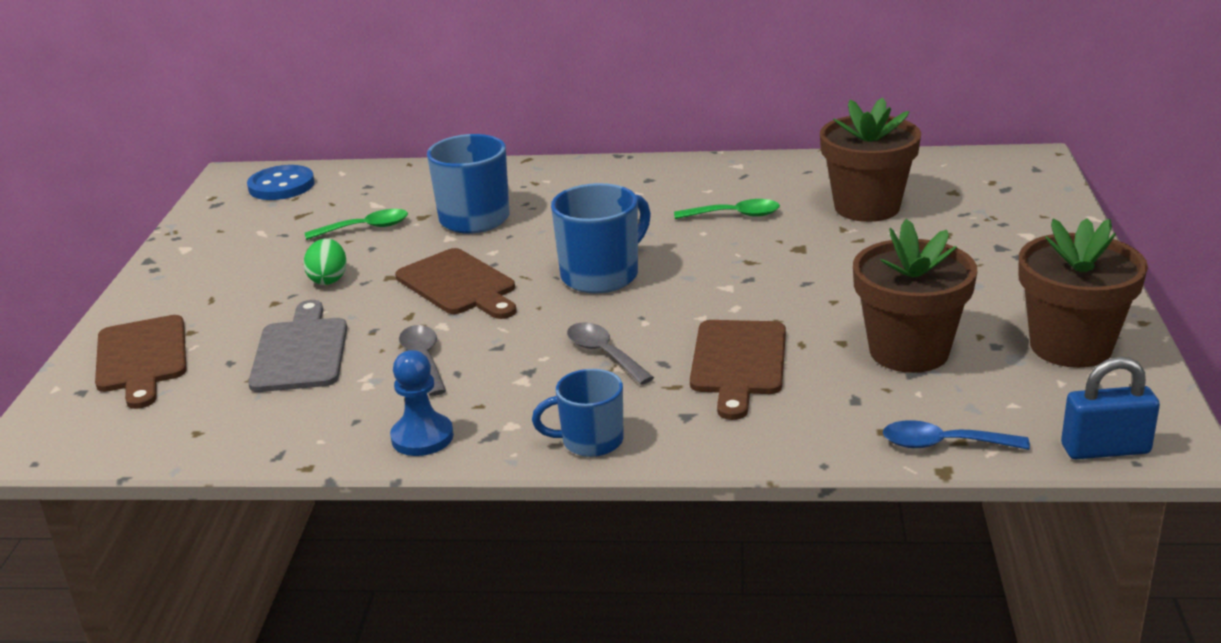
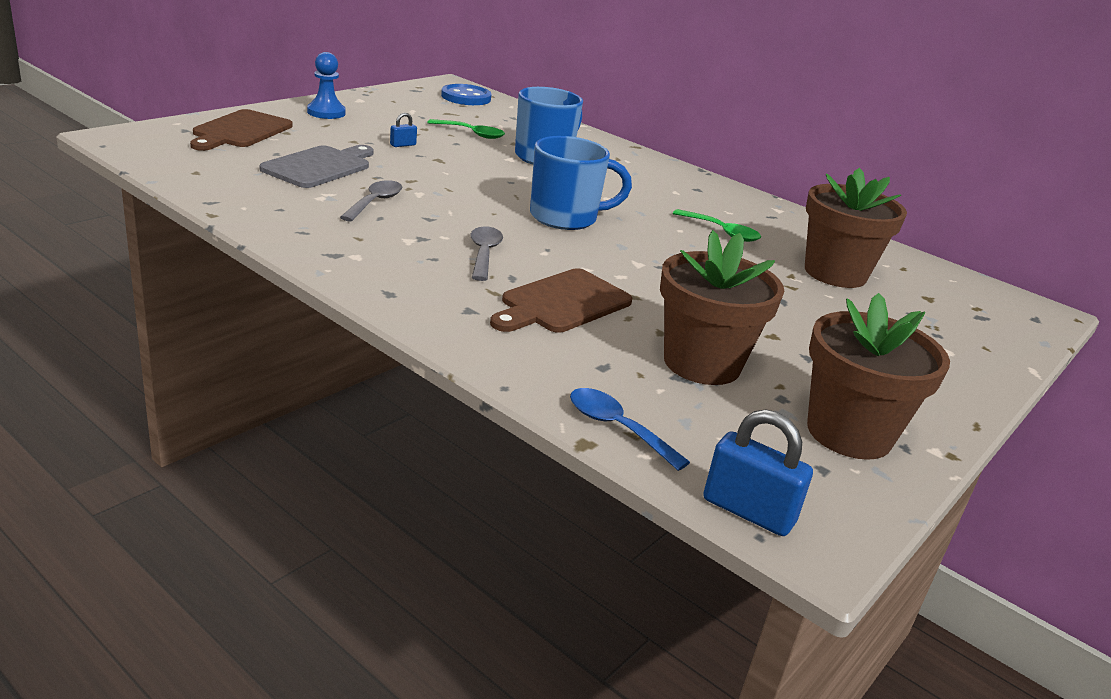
camera: 30 degrees right, 0 degrees up
green egg [303,238,347,285] -> blue padlock [390,112,417,147]
blue pawn [390,350,454,456] -> blue pawn moved to [307,52,346,119]
brown cutting board [395,248,516,319] -> none
blue mug [532,369,624,457] -> none

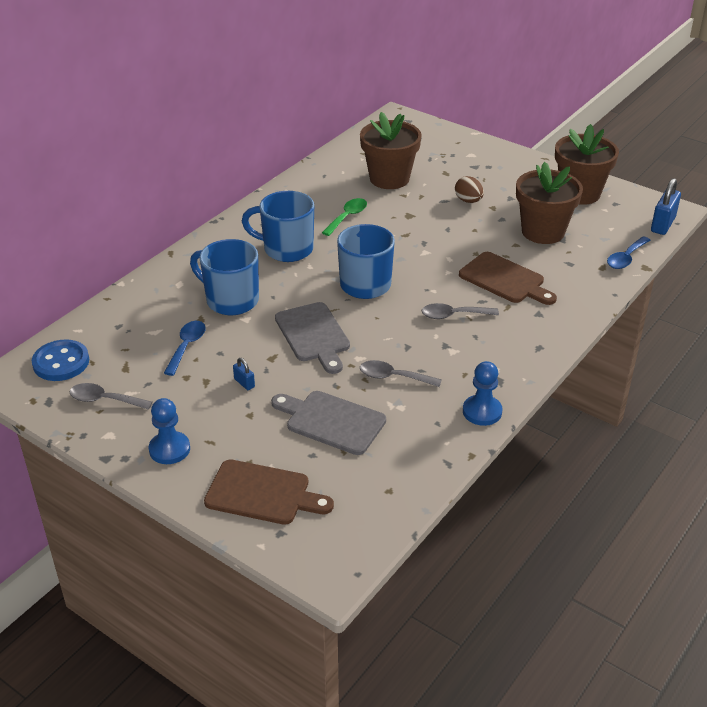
camera: 90 degrees left, 10 degrees up
green spoon [427,119,505,139] -> blue spoon [164,321,206,376]
none -> grey spoon [70,383,153,410]
none -> blue mug [242,191,314,262]
none -> grey cutting board [275,302,350,374]
none -> brown egg [455,176,484,203]
none -> blue pawn [463,361,502,426]

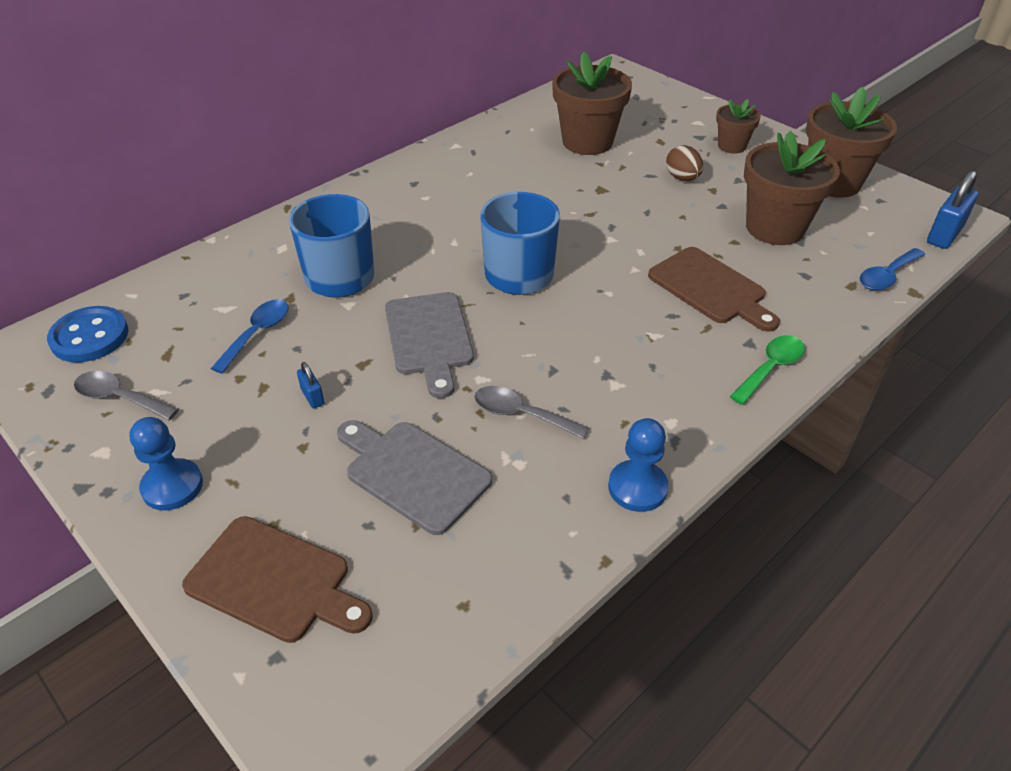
camera: 10 degrees right, 5 degrees up
blue mug [242,191,314,262] -> none
green spoon [322,198,367,236] -> green spoon moved to [730,335,805,405]
grey spoon [421,303,499,319] -> none
none -> brown flower pot [716,99,761,154]

